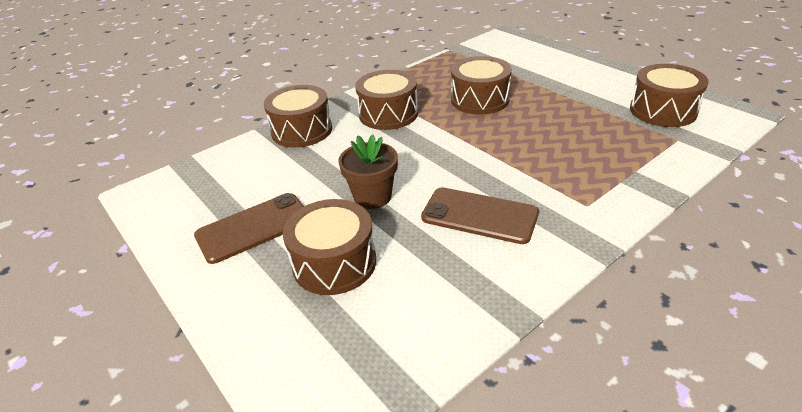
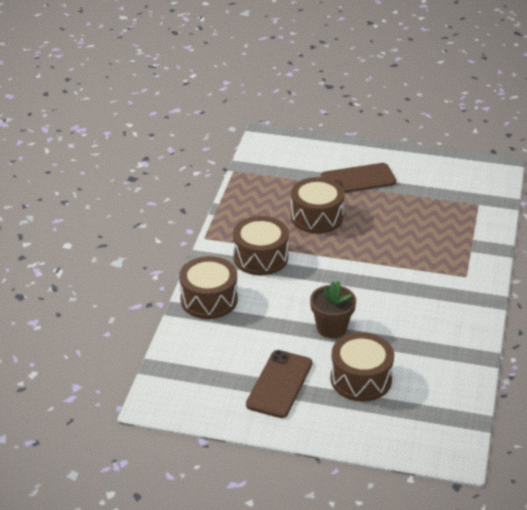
camera: 40 degrees left, 0 degrees up
brown phone [421,187,539,244] -> brown phone moved to [321,163,396,193]
brown drum [630,64,709,127] -> none

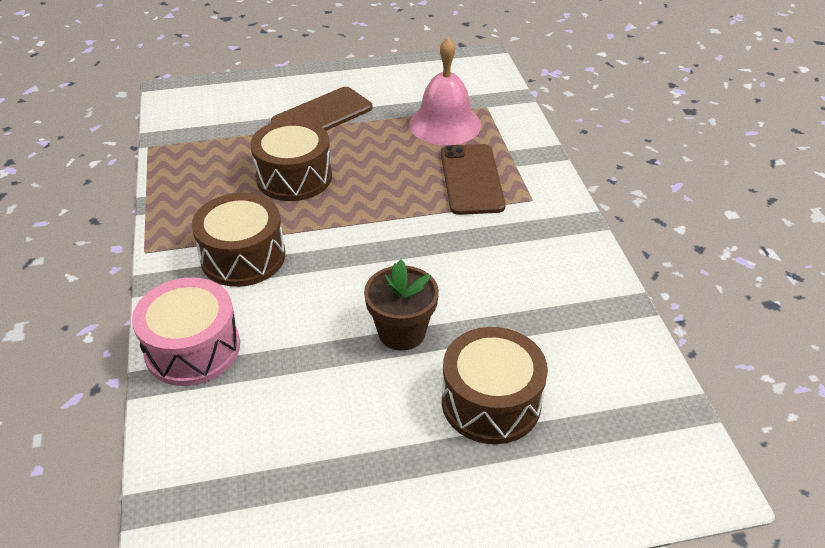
camera: 25 degrees left, 5 degrees up
brown drum [179,256,238,319] -> pink drum [132,277,240,386]
brown phone [246,350,312,418] -> brown phone moved to [441,144,506,215]
none -> pink bell [409,37,481,145]

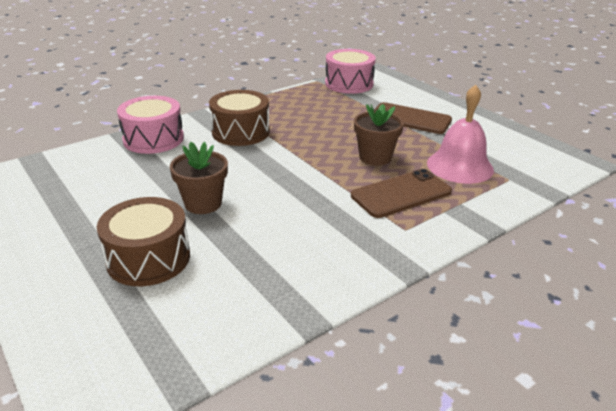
camera: 65 degrees right, 10 degrees down
brown drum [250,119,332,201] -> none
none -> pink drum [325,49,376,94]
none -> brown flower pot [354,104,404,166]

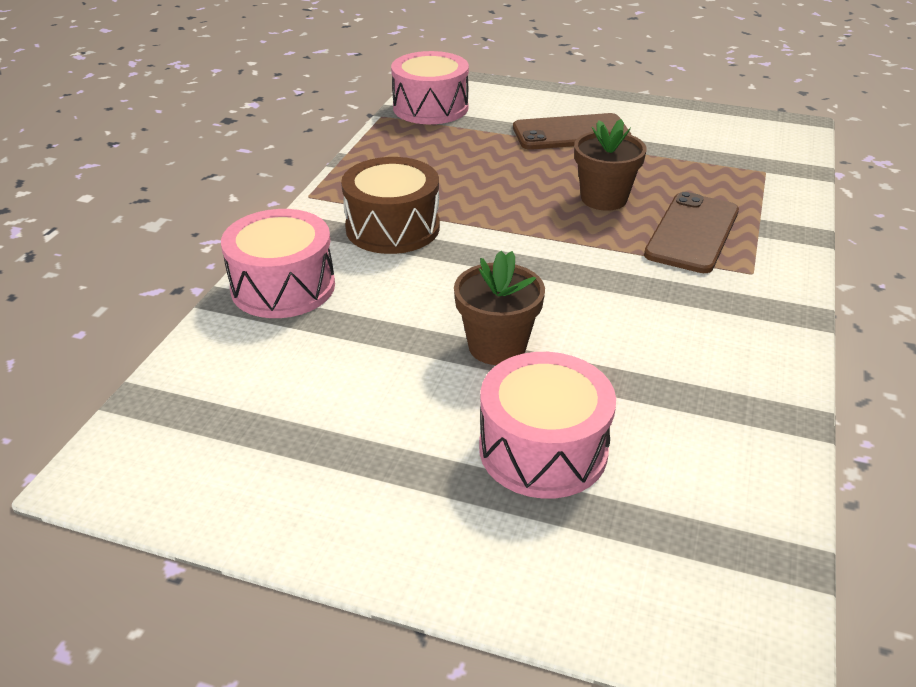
camera: 35 degrees left, 5 degrees up
brown drum [97,197,190,286] -> pink drum [479,352,616,499]
pink bell [427,85,494,184] -> none

